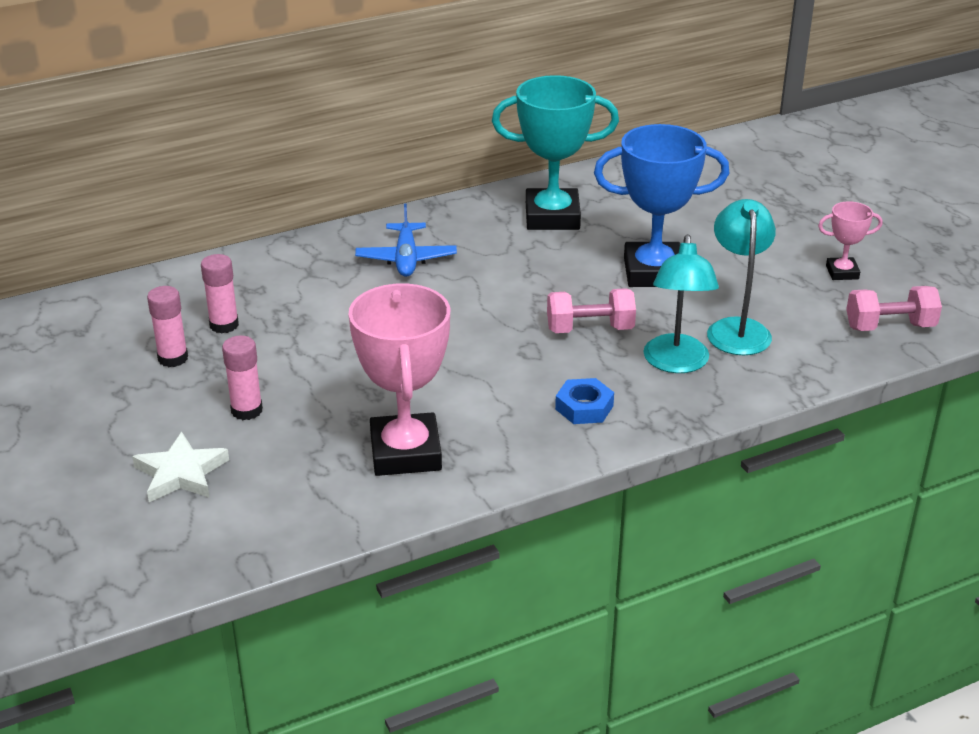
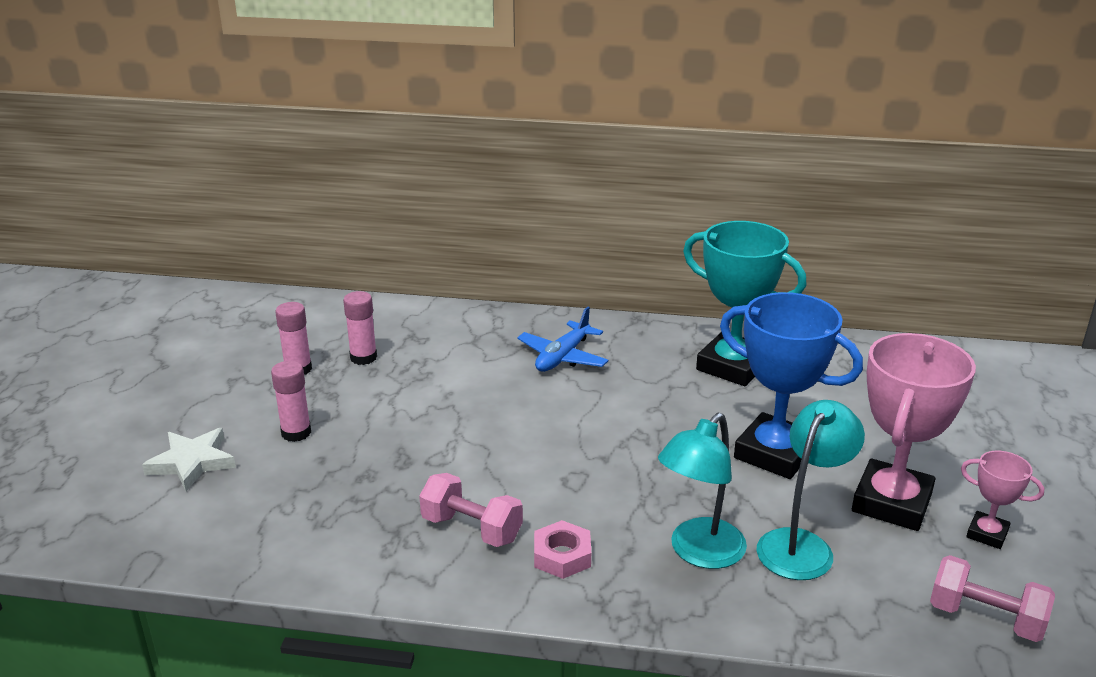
camera: 35 degrees right, 5 degrees down
pink trophy [348,283,450,476] -> pink trophy moved to [852,333,976,531]
pink dumbbell [547,288,636,333] -> pink dumbbell moved to [419,473,523,547]
blue nut [555,378,614,424] -> pink nut [534,520,591,579]

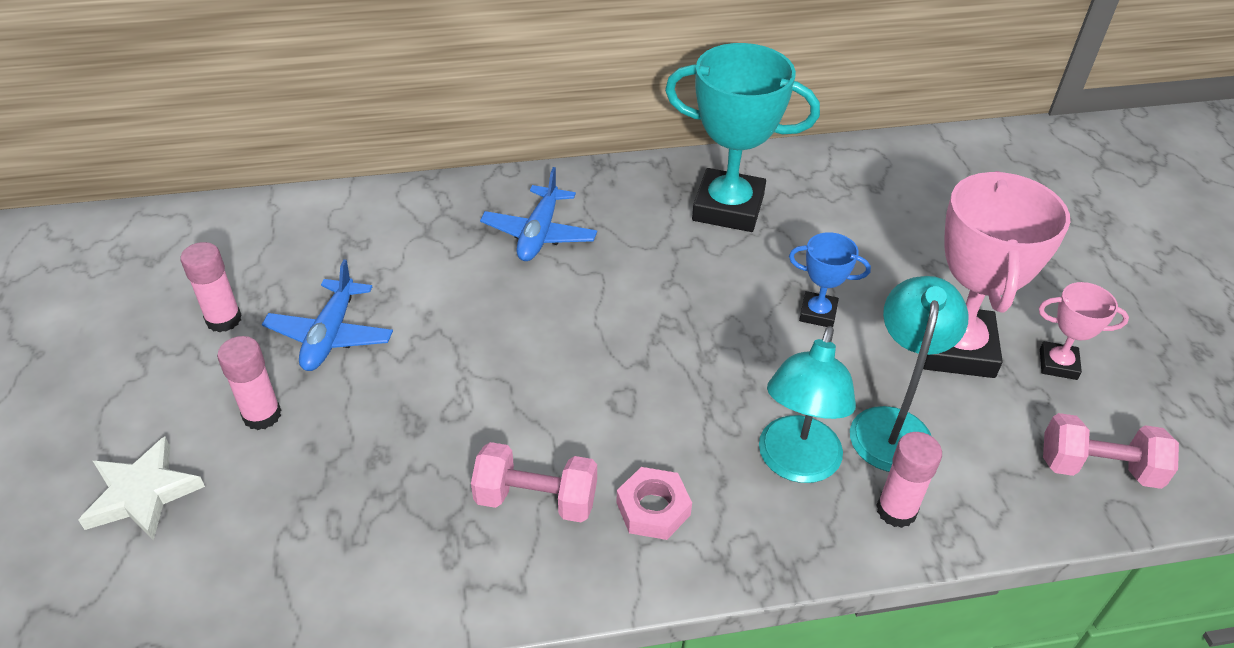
camera: 20 degrees left, 15 degrees up
pink glue stick [343,291,377,365] -> pink glue stick moved to [876,432,942,528]
blue trophy [720,292,863,479] -> blue trophy [789,232,871,327], size x0.49
none -> blue plane [262,259,393,371]

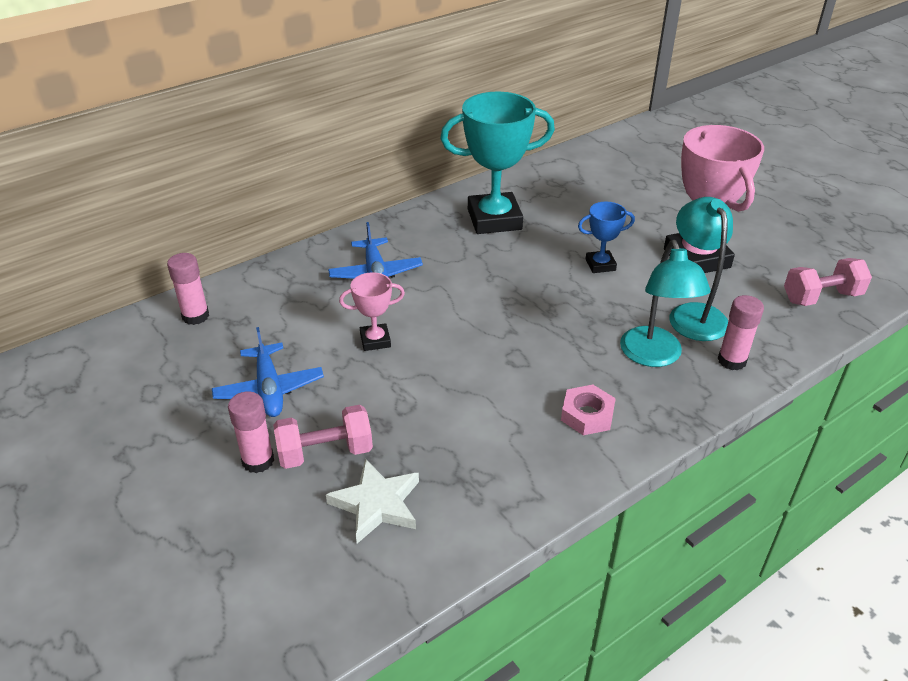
camera: 25 degrees left, 5 degrees down
white star [78,436,205,540] -> white star moved to [326,459,419,543]
pink glue stick [180,242,242,332] -> pink glue stick moved to [167,253,209,325]
pink dumbbell [471,442,597,523] -> pink dumbbell moved to [273,405,373,469]
pink trophy [1039,282,1129,380] -> pink trophy moved to [339,272,405,351]

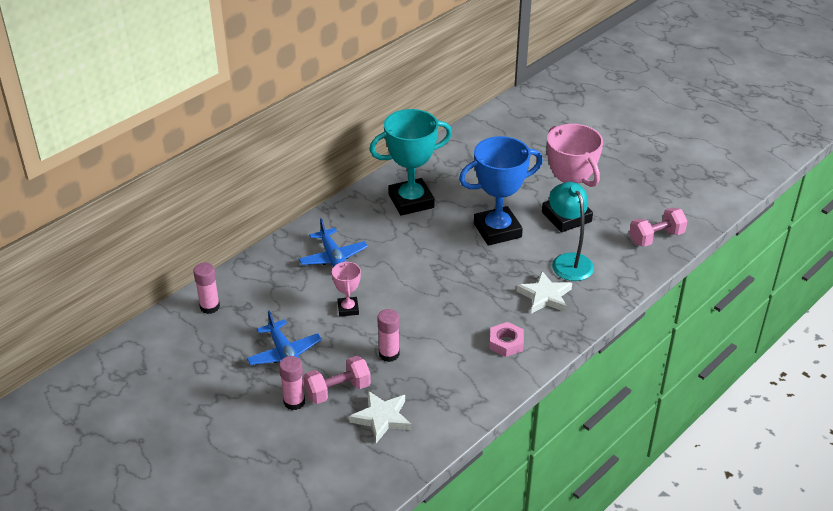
camera: 10 degrees left, 0 degrees up
pink trophy [339,272,405,351] -> pink trophy turned 75 degrees counterclockwise [332,261,361,317]
blue trophy [578,202,635,273] -> blue trophy [459,136,543,246], size x2.04
turquoise lamp [620,240,711,367] -> white star [517,271,572,314]
pink glue stick [718,295,764,370] -> pink glue stick moved to [378,309,400,362]

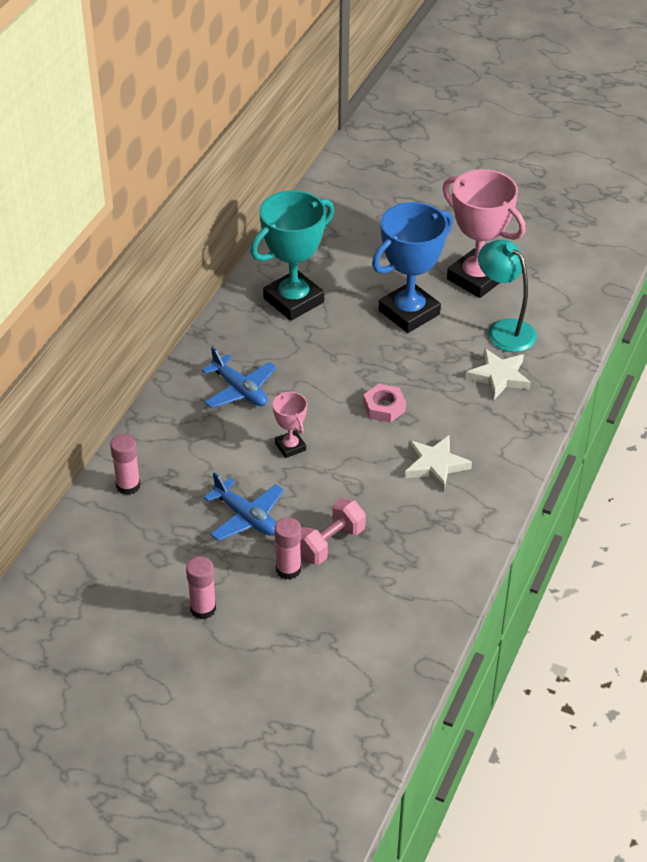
camera: 20 degrees left, 5 degrees up
white star [349,391,411,443] -> white star moved to [405,435,472,491]
pink glue stick [378,309,400,362] -> pink glue stick moved to [186,556,216,619]
pink nut [490,322,524,357] -> pink nut moved to [363,384,406,423]
pink dumbbell [629,208,688,247] -> none

